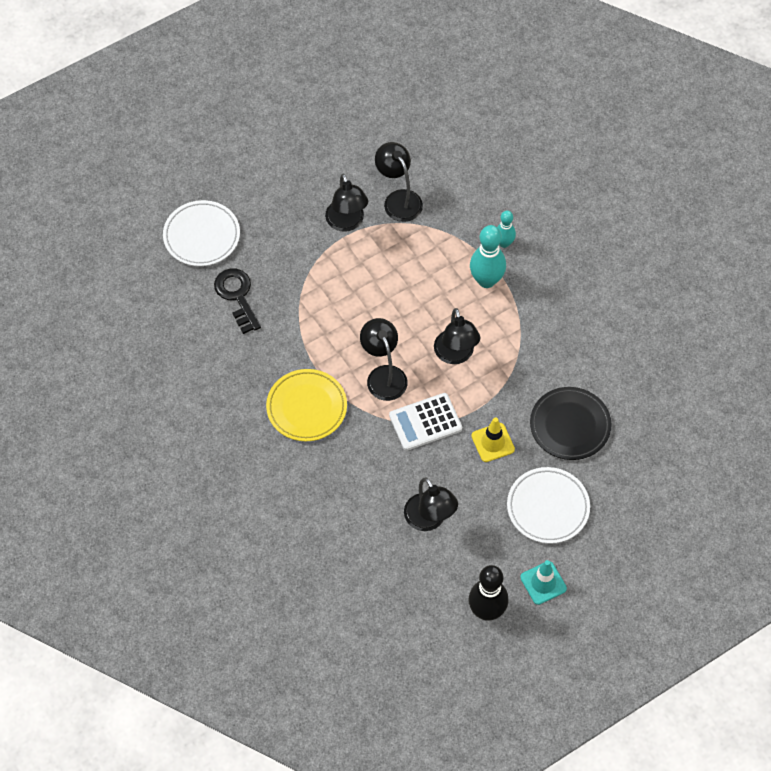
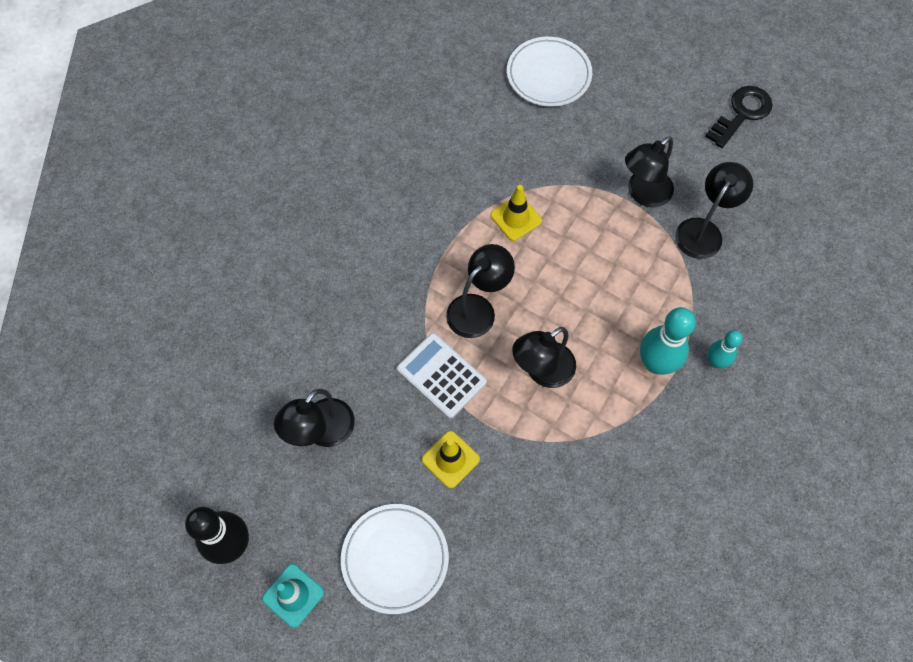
camera: 65 degrees right, 5 degrees up
black key [214,268,261,334] -> black key moved to [705,86,773,148]
yellow plate [266,369,347,441] -> none
black plate [530,387,611,460] -> none
none -> yellow traffic cone [491,185,542,241]

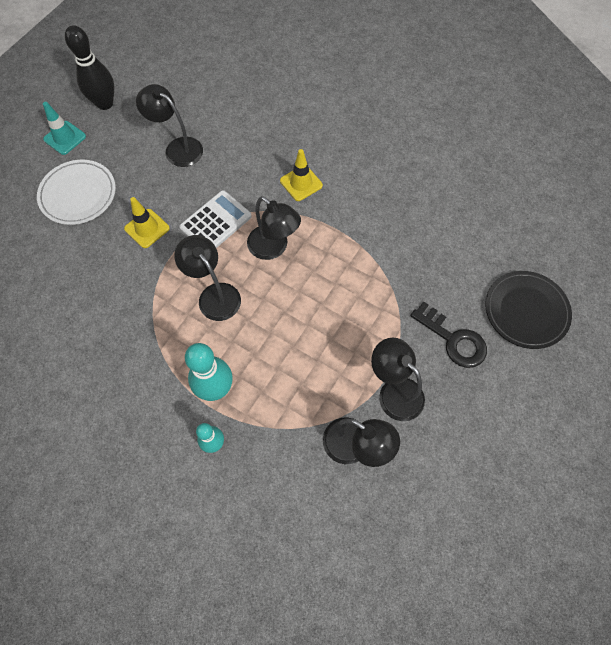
camera: 90 degrees right, 0 degrees up
yellow traffic cone [491,185,542,241] -> yellow traffic cone moved to [280,149,323,201]
white plate [507,37,592,107] -> black plate [485,271,572,349]
black key [705,86,773,148] -> black key moved to [410,301,487,368]

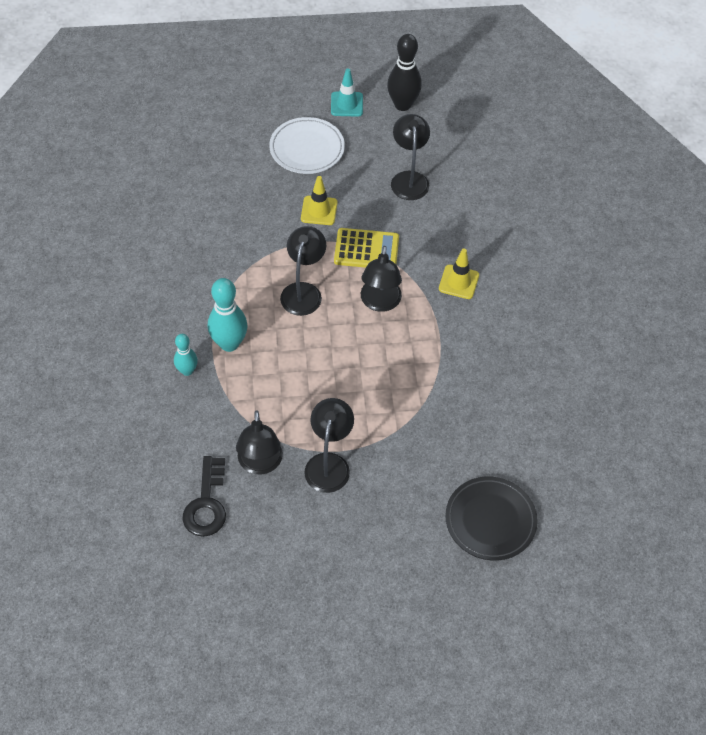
camera: 50 degrees right, 10 degrees down
white calculator [179,190,252,248] -> yellow calculator [334,228,399,268]
black key [410,301,487,368] -> black key moved to [182,456,226,537]

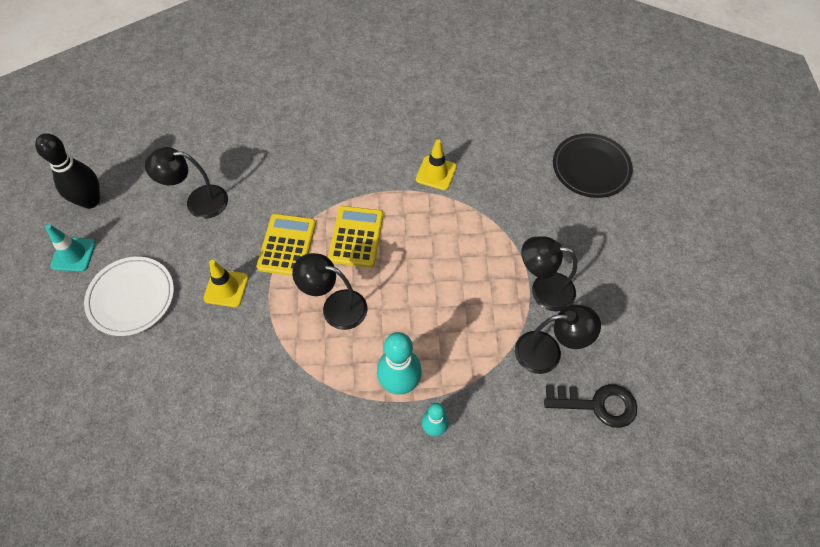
camera: 85 degrees left, 5 degrees up
black lamp [361,246,402,312] -> yellow calculator [328,206,383,268]
yellow traffic cone [439,248,479,299] -> yellow traffic cone moved to [416,139,457,190]

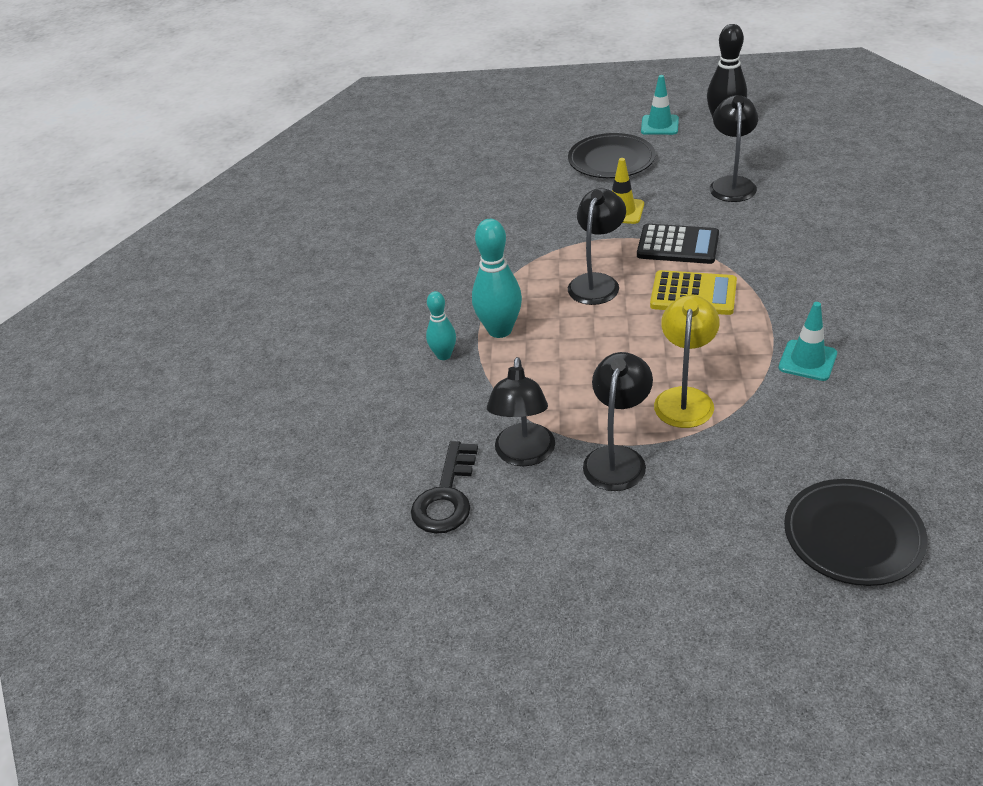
camera: 100 degrees right, 20 degrees down
white plate [84,257,174,336] -> black plate [568,133,655,178]
yellow calculator [256,214,316,276] -> black calculator [637,224,719,264]
yellow traffic cone [416,139,457,190] -> turquoise traffic cone [779,302,837,381]
none -> yellow lamp [654,295,720,428]

